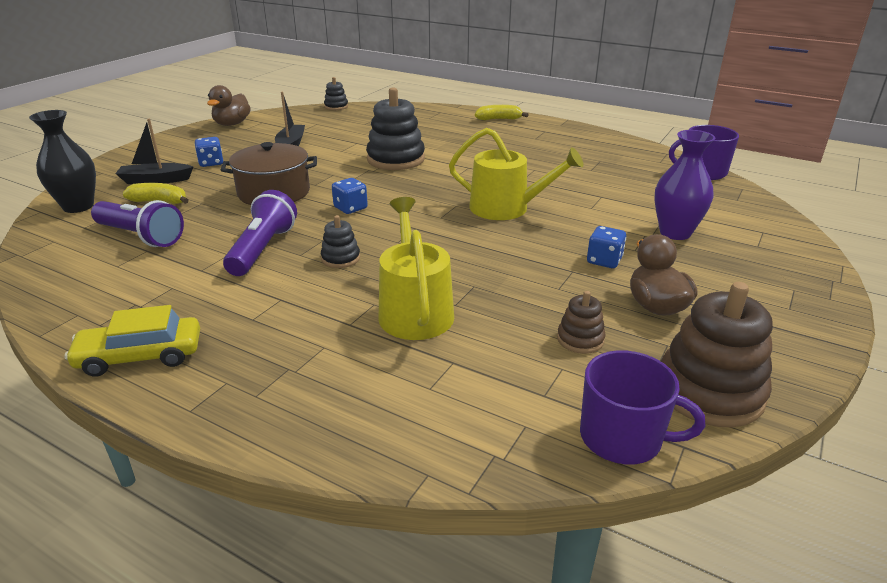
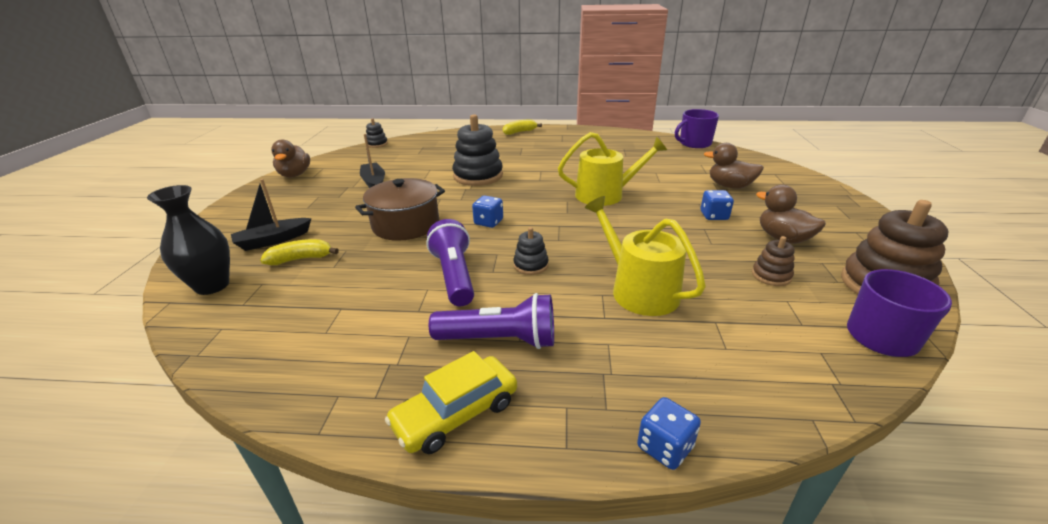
camera: 25 degrees left, 0 degrees up
purple flashlight [91,200,184,247] -> purple flashlight moved to [429,293,554,349]
blue dice [195,137,223,167] -> blue dice moved to [637,397,701,470]
purple vase [654,130,715,240] -> brown duck [704,143,764,189]

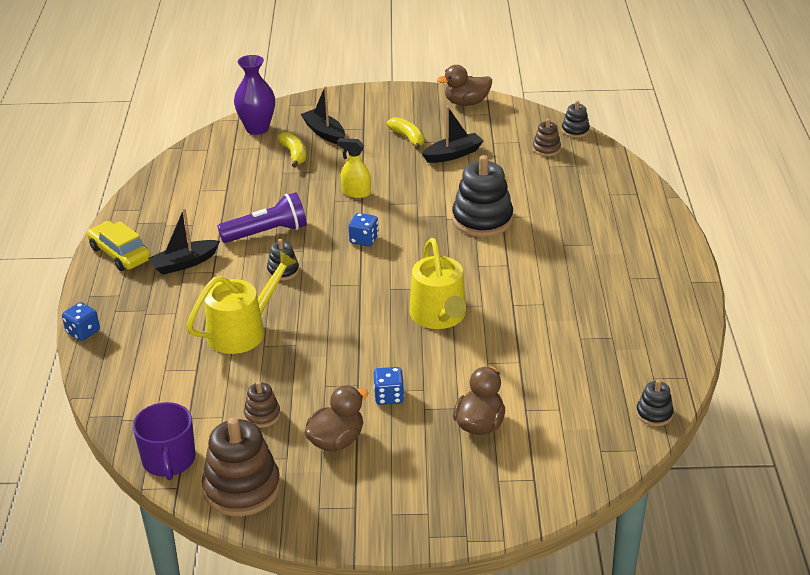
camera: 85 degrees right, 5 degrees up
black vase [147,185,230,295] -> purple vase [234,55,275,135]
brown pot [355,178,445,241] -> yellow spray bottle [337,138,371,198]
purple flashlight [429,293,554,349] -> black boat [148,208,220,275]
yellow banana [503,119,542,135] -> yellow banana moved to [387,117,424,150]
purple mug [675,109,719,148] -> black stacking toy [636,379,674,426]
none -> brown stacking toy [533,119,561,156]

